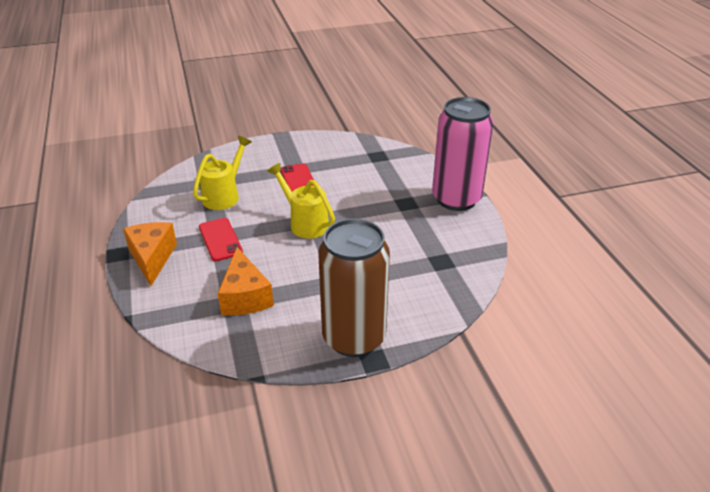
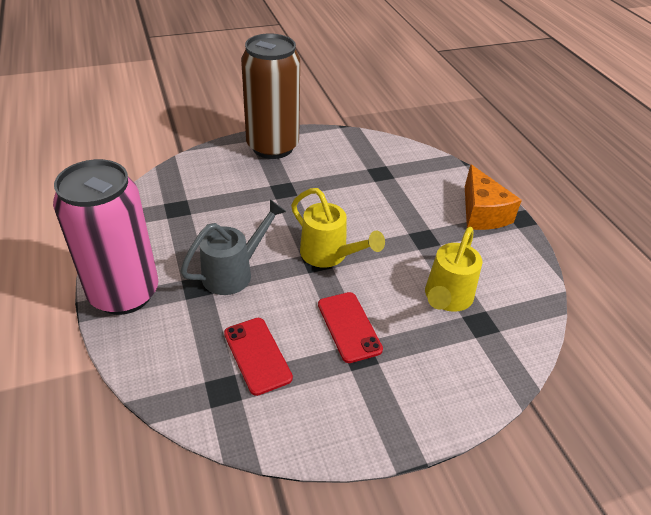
camera: 175 degrees right, 5 degrees up
red phone [199,218,243,261] -> red phone moved to [224,318,293,396]
orange cheese [218,247,274,315] -> none
none -> grey watering can [180,200,286,295]

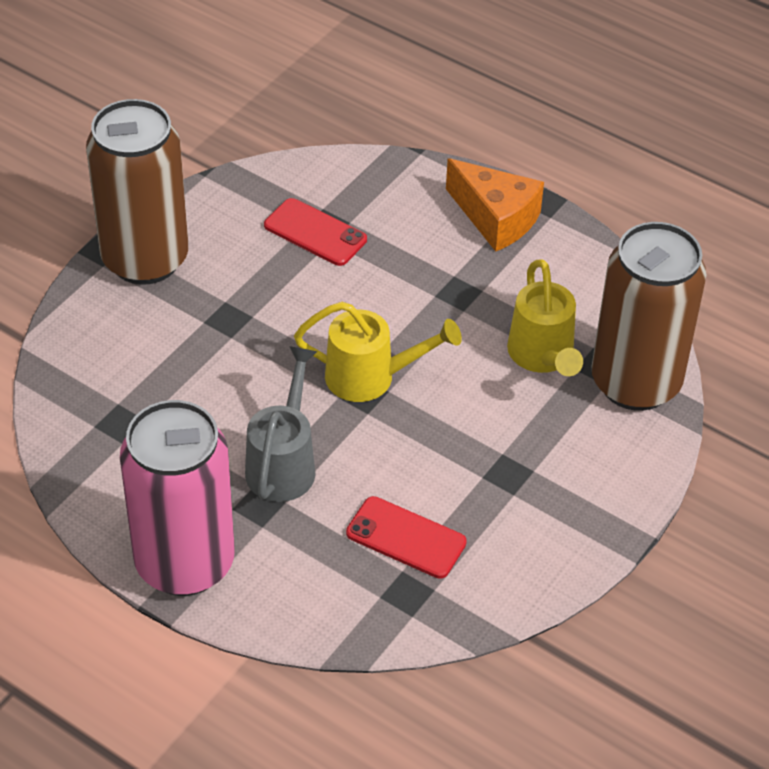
camera: 35 degrees left, 5 degrees up
red phone [318,292,383,363] -> red phone moved to [264,198,367,266]
none -> brown can [591,222,706,411]

